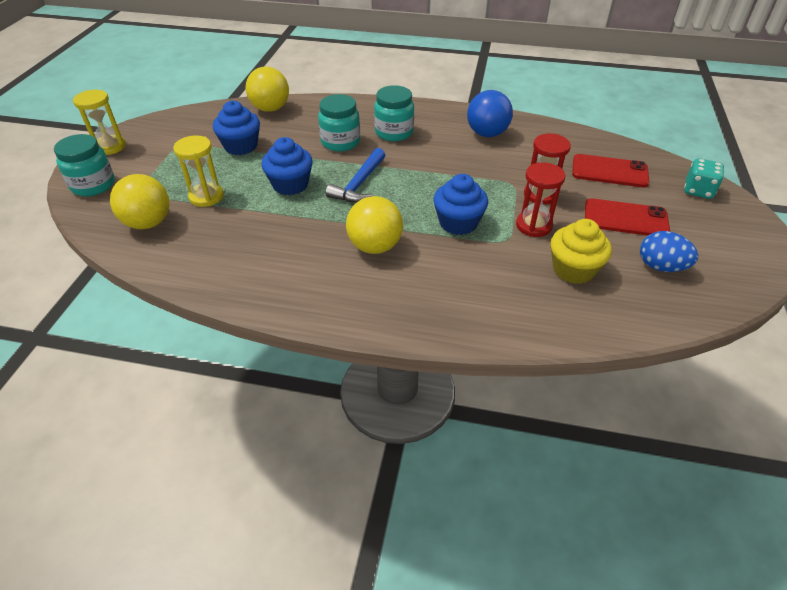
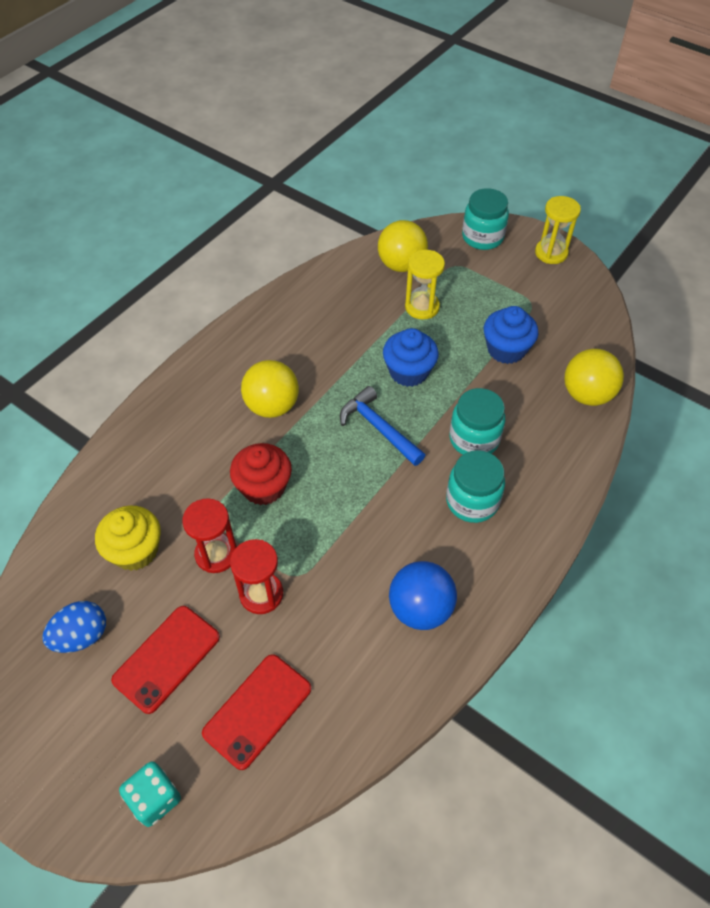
camera: 115 degrees right, 10 degrees up
blue cupcake [433,174,488,235] -> red cupcake [230,443,292,505]

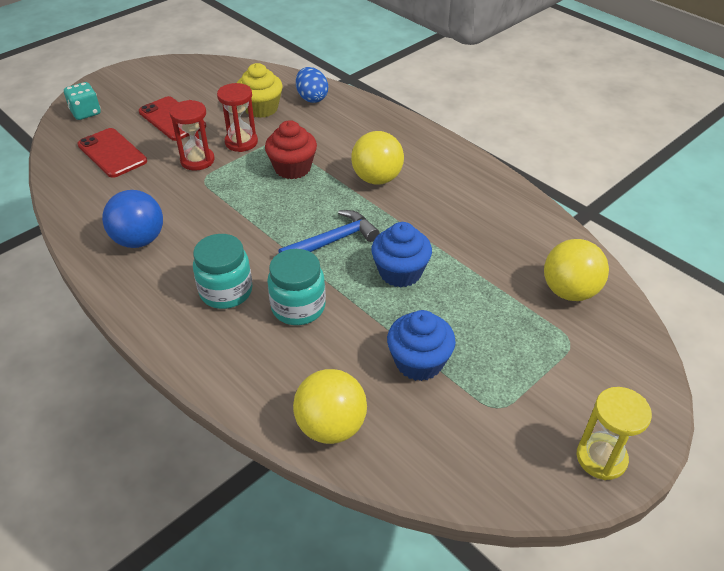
camera: 100 degrees right, 10 degrees down
blue egg [42,601,106,653] -> blue egg moved to [296,67,328,103]
yellow hourglass [405,250,445,320] -> none
turquoise jar [462,188,509,250] -> none

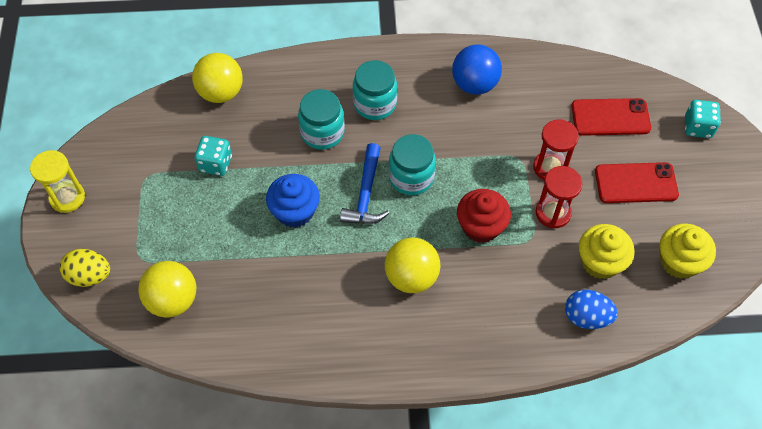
camera: 130 degrees right, 15 degrees up
blue cupcake [387,310,456,381] -> turquoise dice [195,136,232,176]
none -> yellow egg [60,249,110,287]
none -> turquoise jar [389,134,436,195]
none -> yellow cupcake [660,224,716,279]

